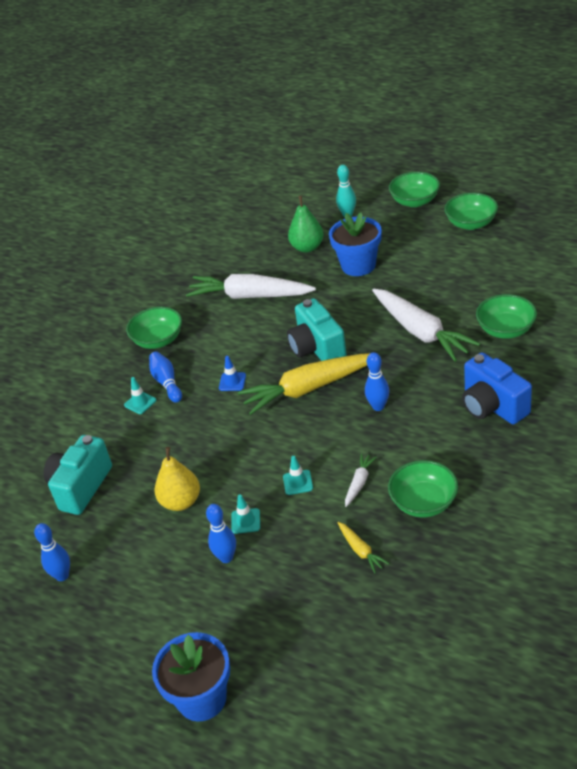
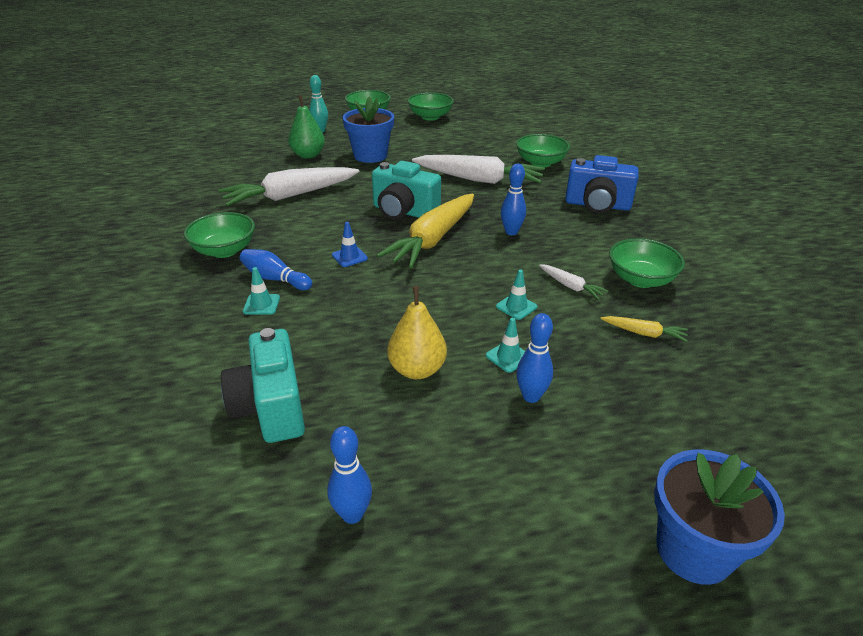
camera: 45 degrees left, 5 degrees down
white carrot [345,453,377,507] -> white carrot turned 150 degrees clockwise [539,264,608,300]

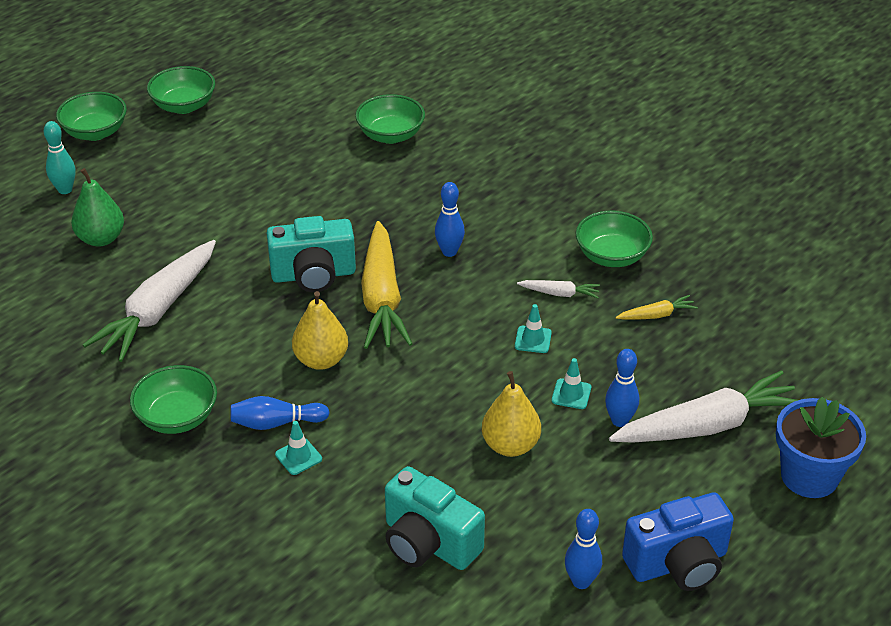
camera: 35 degrees left, 5 degrees up
blue traffic cone [332,222,368,267] -> yellow pear [292,291,348,370]
blue flower pot [342,96,394,163] -> none
white carrot [412,155,545,184] -> white carrot moved to [609,370,798,443]
blue camera [565,155,638,213] -> blue camera moved to [622,492,734,591]

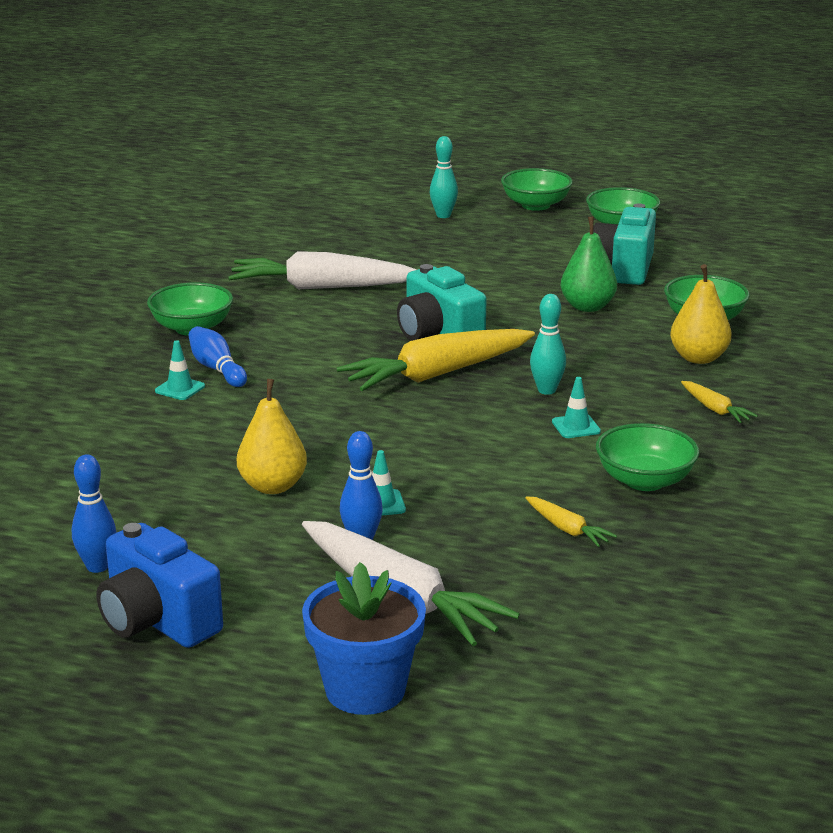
camera: 65 degrees right, 15 degrees down
green pear [71,168,124,246] -> green pear moved to [561,217,617,312]
yellow pear [292,291,348,370] -> yellow pear moved to [670,264,732,364]
turquoise camera [385,466,485,570] -> turquoise camera moved to [593,203,656,285]
blue bowling pin [435,182,465,257] -> turquoise bowling pin [530,294,566,395]
turquoise traffic cone [515,304,552,353] -> turquoise traffic cone moved to [552,377,601,438]
white carrot [517,280,600,298] -> none
none -> yellow carrot [681,381,758,423]

